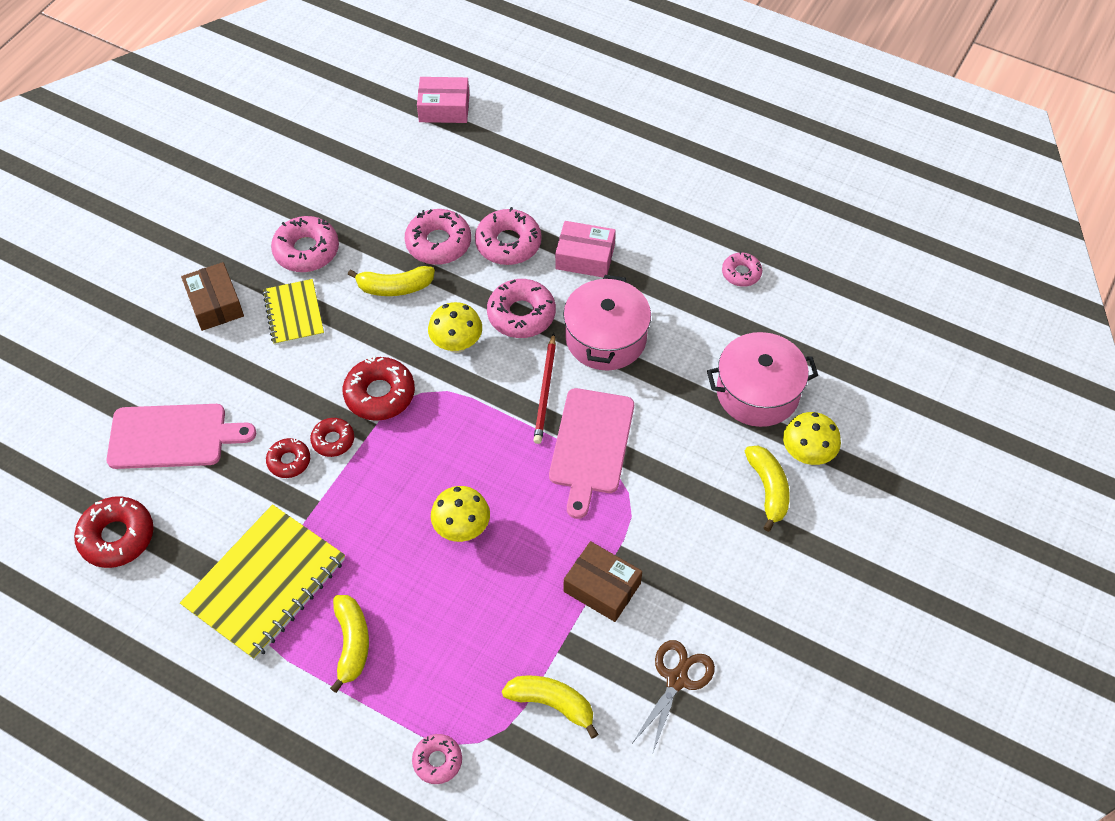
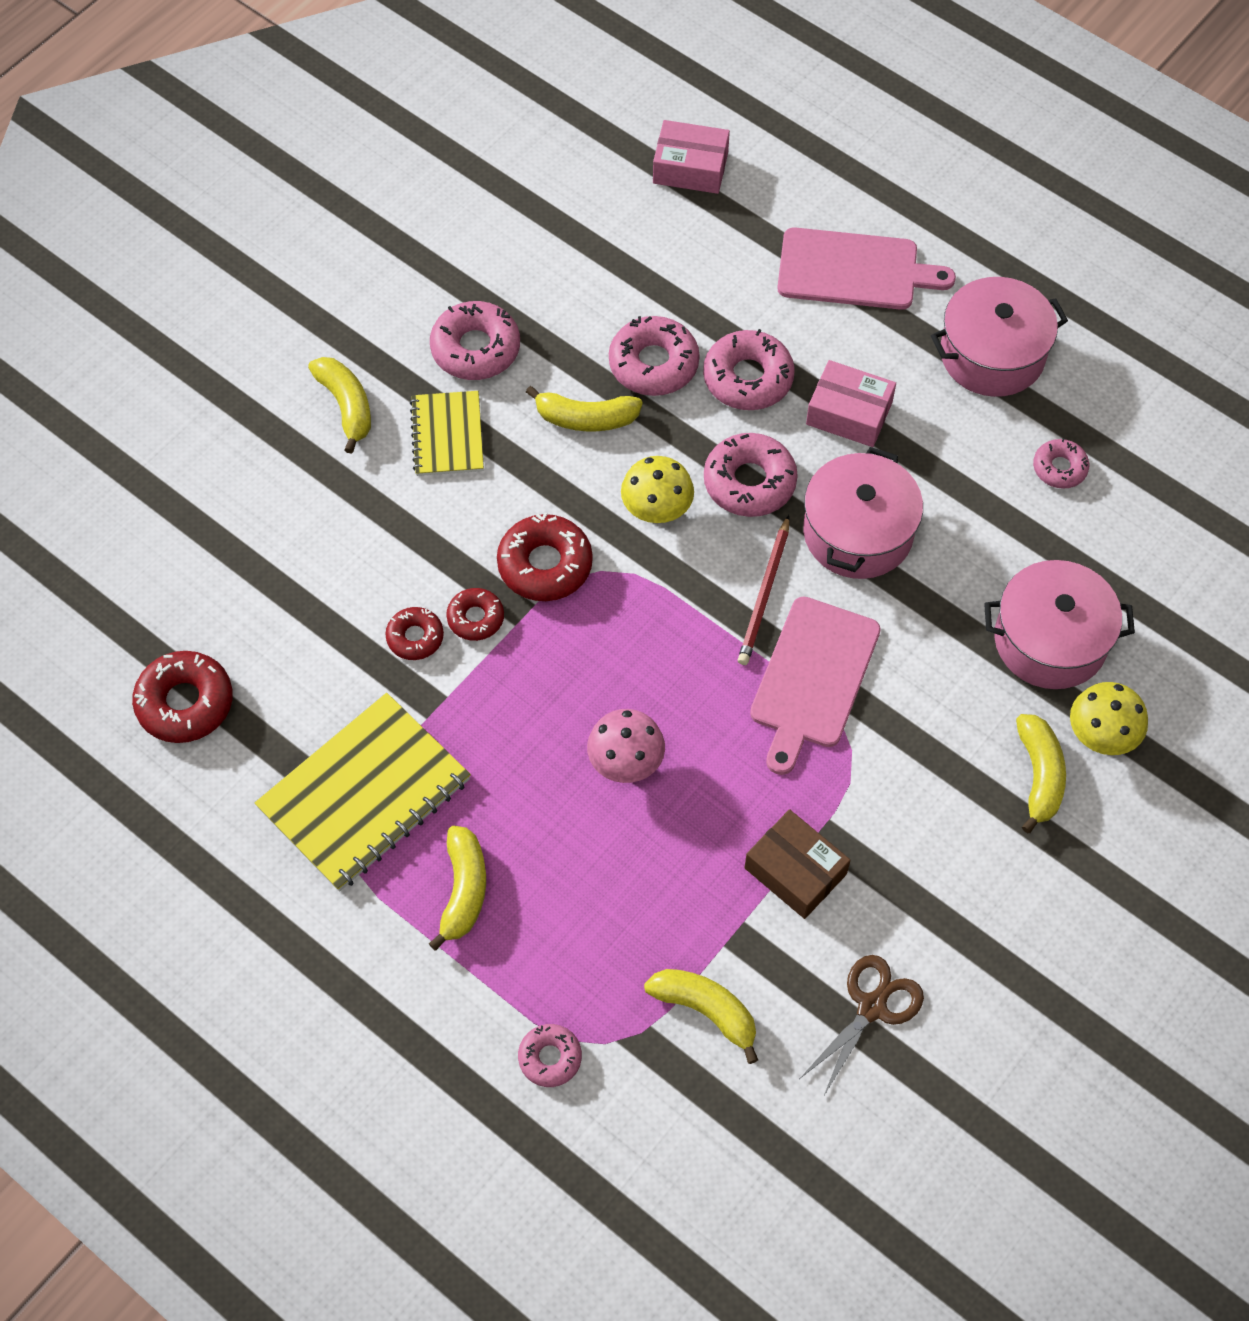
camera: 10 degrees right, 5 degrees up
pink cutting board [106,404,256,469] -> pink cutting board moved to [777,227,956,310]
brown box [181,262,244,331] -> yellow banana [308,357,371,454]
yellow mushroom [431,486,490,542] -> pink mushroom [587,709,665,783]
none -> pink pot [931,277,1068,397]

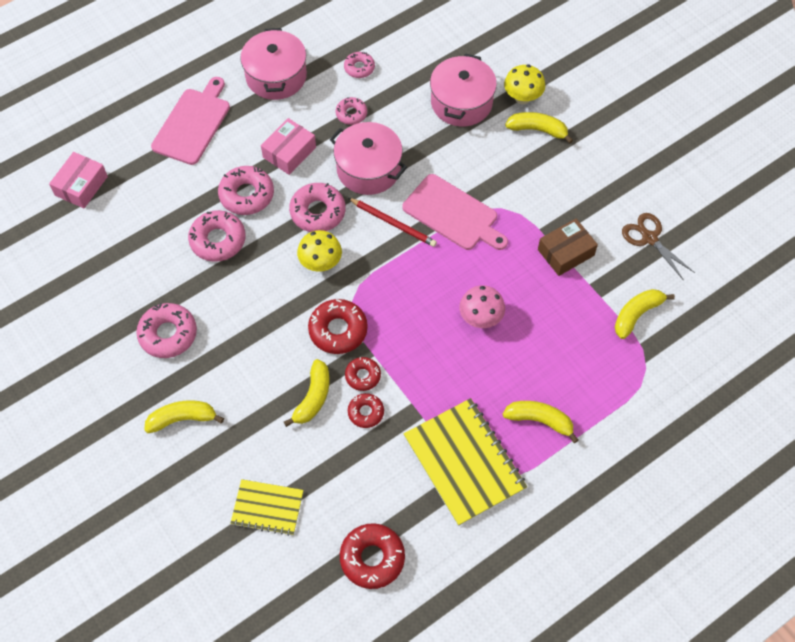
camera: 75 degrees left, 0 degrees up
yellow notebook [410,391,484,476] -> yellow notebook moved to [230,479,303,536]
pink donut [518,1024,582,1087] -> pink donut moved to [336,97,367,125]
yellow banana [526,386,643,431] -> yellow banana moved to [284,359,330,427]

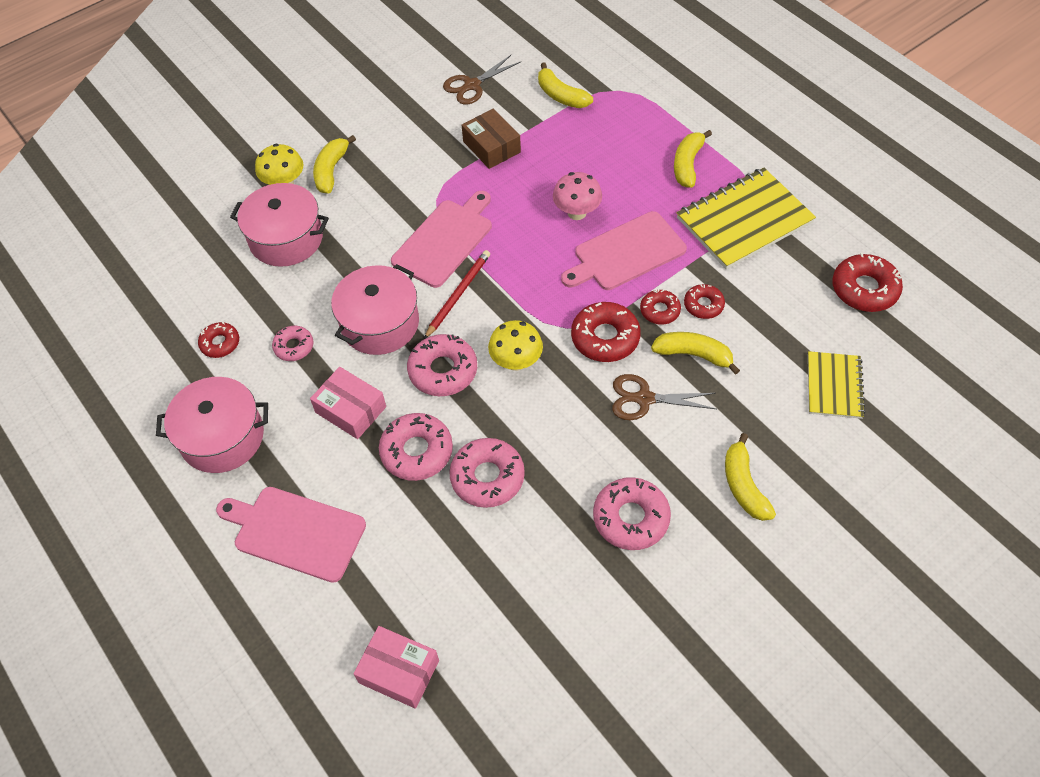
camera: 90 degrees left, 5 degrees down
pink donut [344,52,375,78] -> red donut [198,322,239,358]
none -> pink cutting board [561,211,687,290]
none -> brown scissors [612,374,716,420]

